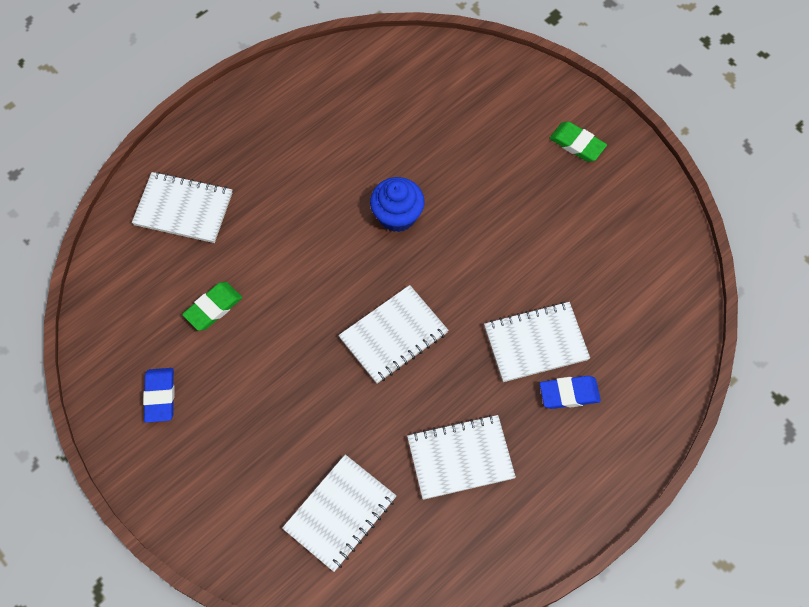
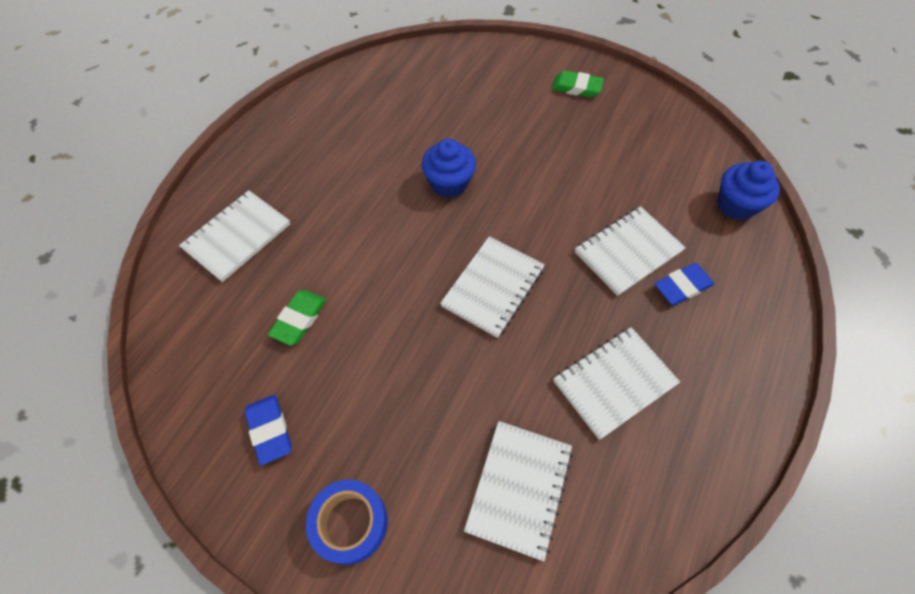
camera: 20 degrees left, 5 degrees down
white notebook [132,172,232,243] -> white notebook turned 45 degrees counterclockwise [179,190,290,282]
none -> blue tape [306,480,388,565]
none -> blue cupcake [717,161,780,220]

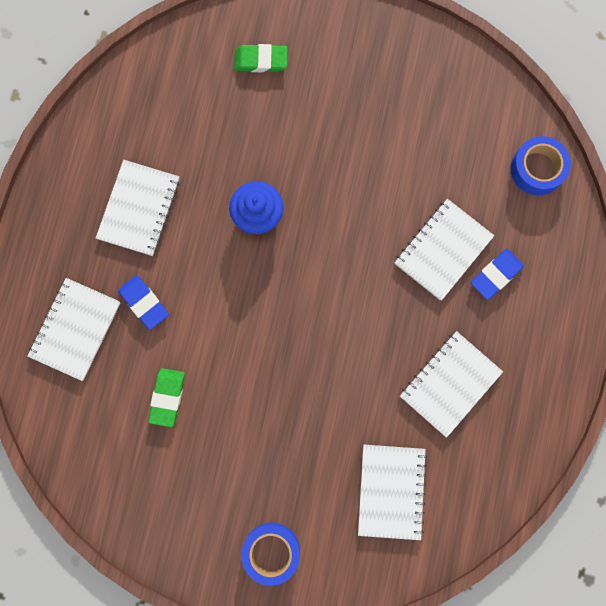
camera: 15 degrees left, 20 degrees up
blue eraser [245,395,292,465] -> blue eraser moved to [118,275,169,330]
white notebook [440,236,545,338] -> white notebook moved to [96,160,180,256]
green eraser [552,71,604,97] -> green eraser moved to [234,44,287,72]
blue cupcake [717,161,780,220] -> blue tape [511,136,571,195]

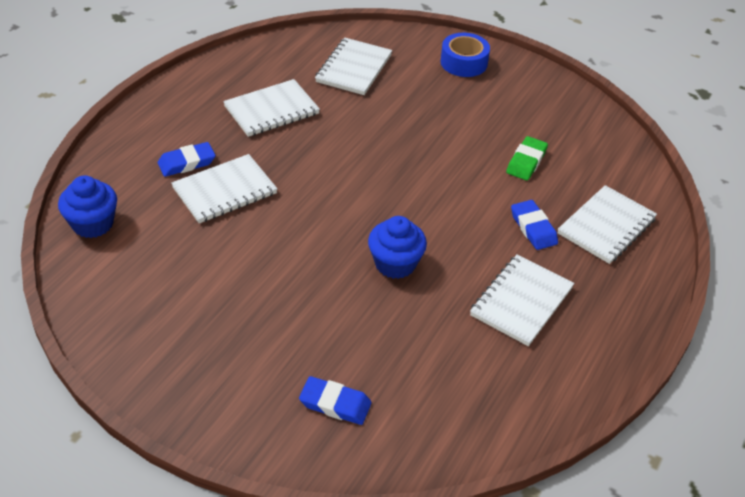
camera: 165 degrees left, 35 degrees down
green eraser [234,44,287,72] -> blue eraser [299,376,372,425]
blue tape [511,136,571,195] -> blue cupcake [58,175,117,238]

